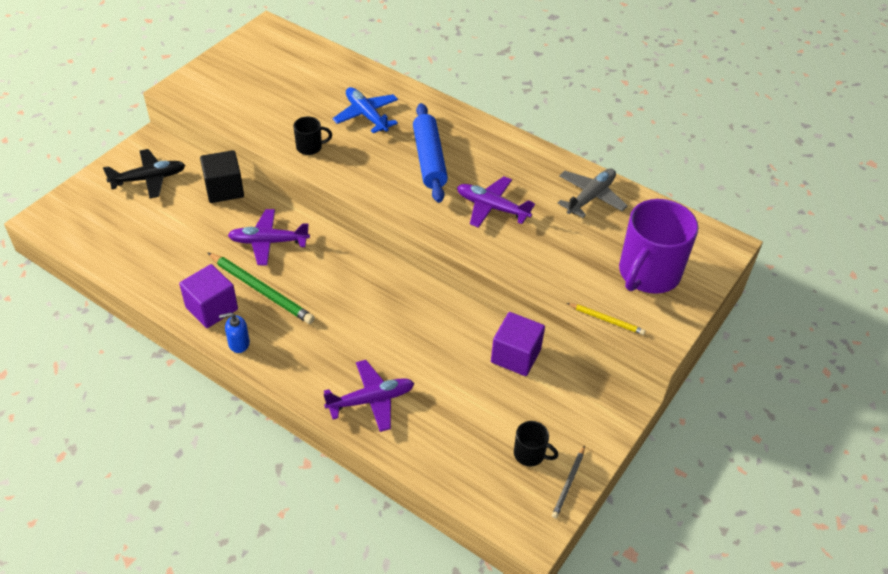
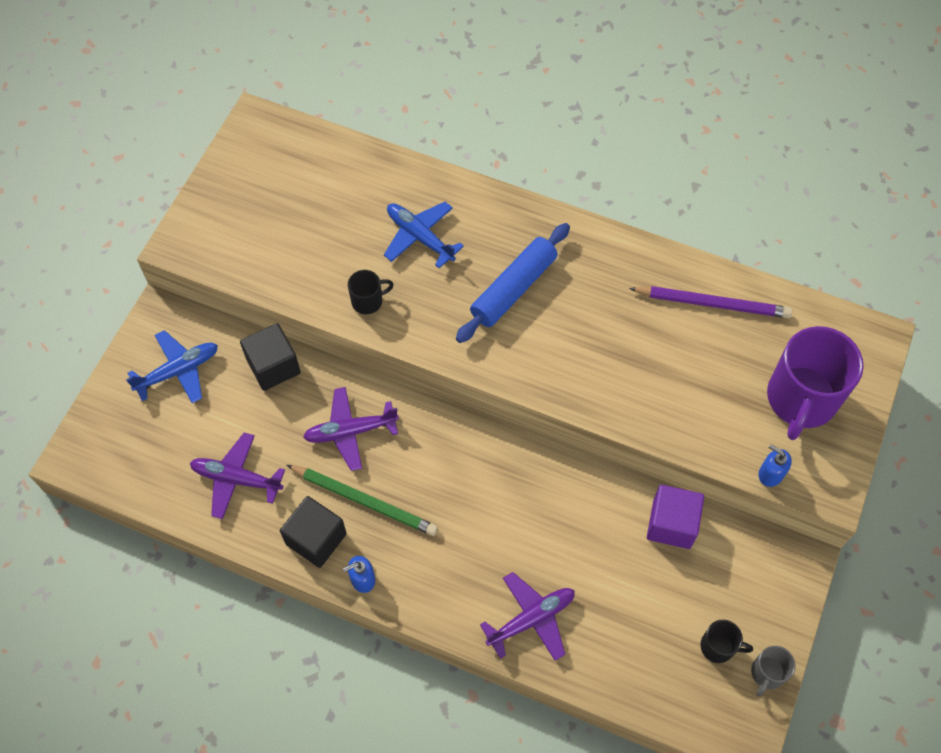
camera: 10 degrees left, 15 degrees up
black plane [103,149,185,198] -> blue plane [126,330,218,403]
purple cube [179,264,238,328] -> black cube [280,496,347,568]
blue rolling pin [413,103,448,203] -> blue rolling pin turned 60 degrees clockwise [456,223,570,343]
purple plane [457,176,535,228] -> purple plane moved to [190,433,285,519]
grey pencil [552,446,585,518] -> grey mug [751,646,796,697]
grey plane [557,168,628,218] -> purple pencil [629,286,792,318]
yellow pencil [567,303,646,335] -> blue soap dispenser [759,444,792,487]

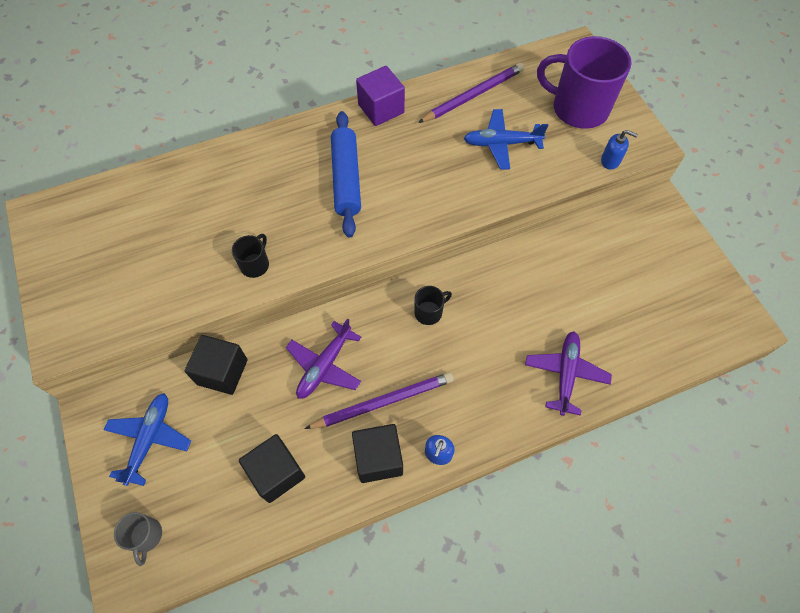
camera: 45 degrees left, 0 degrees up
purple plane [190,433,285,519] -> black cube [239,434,305,503]
green pencil [287,465,438,536] -> purple pencil [304,372,454,429]
blue plane [384,202,464,268] -> blue plane moved to [463,109,548,170]
purple cube [647,485,704,549] -> purple cube moved to [356,66,405,126]
black mug [700,620,753,663] -> black mug moved to [414,286,452,325]
grey mug [751,646,796,697] -> grey mug moved to [114,512,162,566]
blue soap dispenser [759,444,792,487] -> blue soap dispenser turned 150 degrees counterclockwise [601,130,638,170]
purple mug [767,326,864,440] -> purple mug turned 135 degrees clockwise [537,36,632,129]

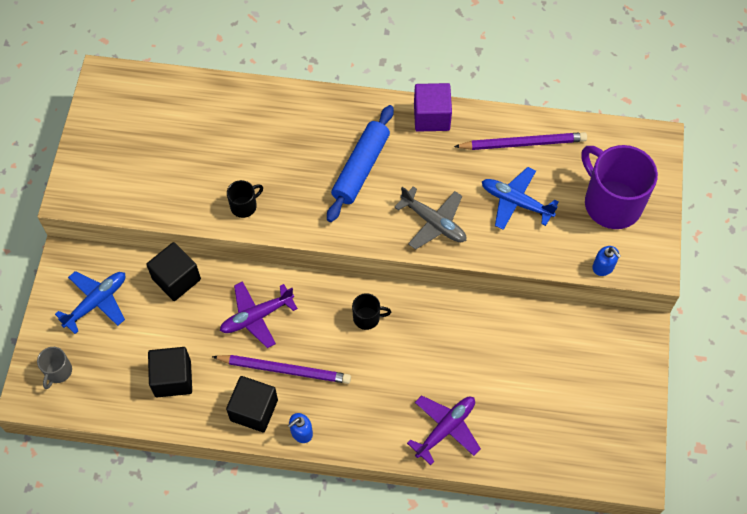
camera: 30 degrees right, 0 degrees up
none -> grey plane [394,186,466,250]

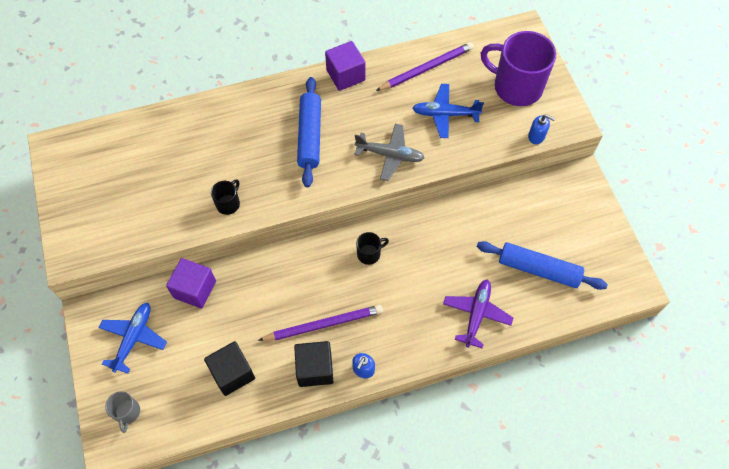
camera: 25 degrees left, 0 degrees up
black cube [146,242,201,301] -> purple cube [166,258,216,309]
purple plane [220,281,298,348] -> none
none -> blue rolling pin [477,241,608,290]

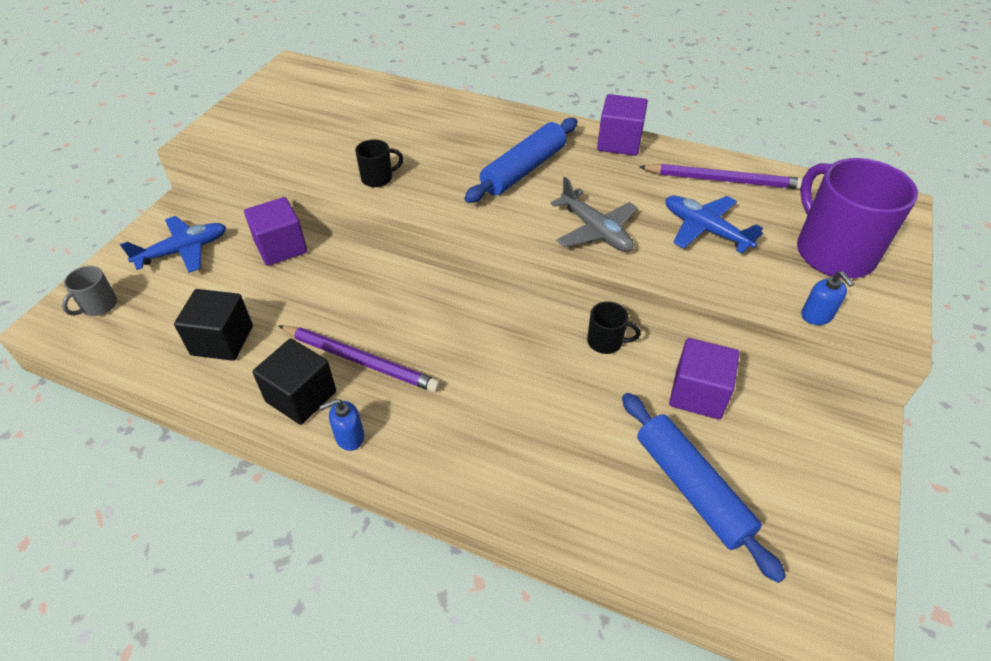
camera: 40 degrees right, 15 degrees down
black mug [356,232,389,265] -> black mug moved to [587,301,641,354]
purple plane [443,280,513,348] -> none
none -> purple cube [669,338,740,419]

